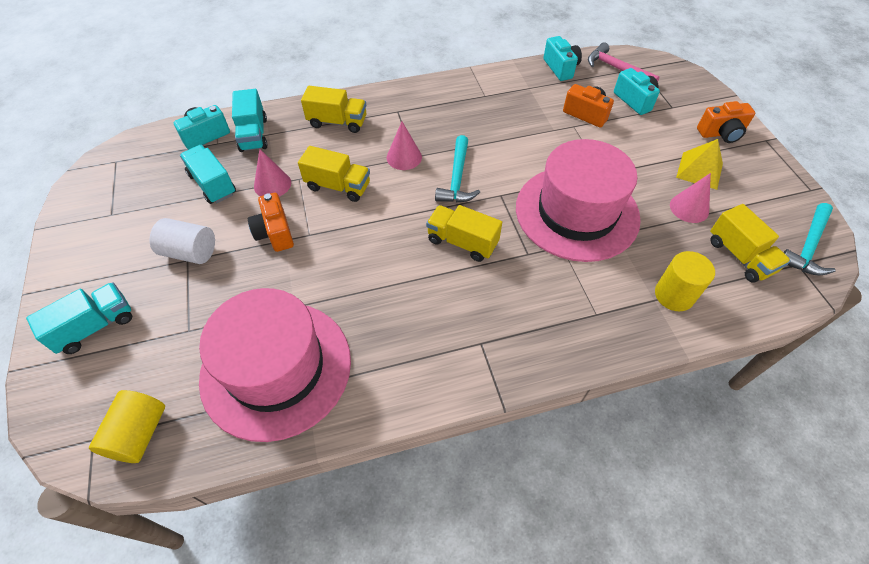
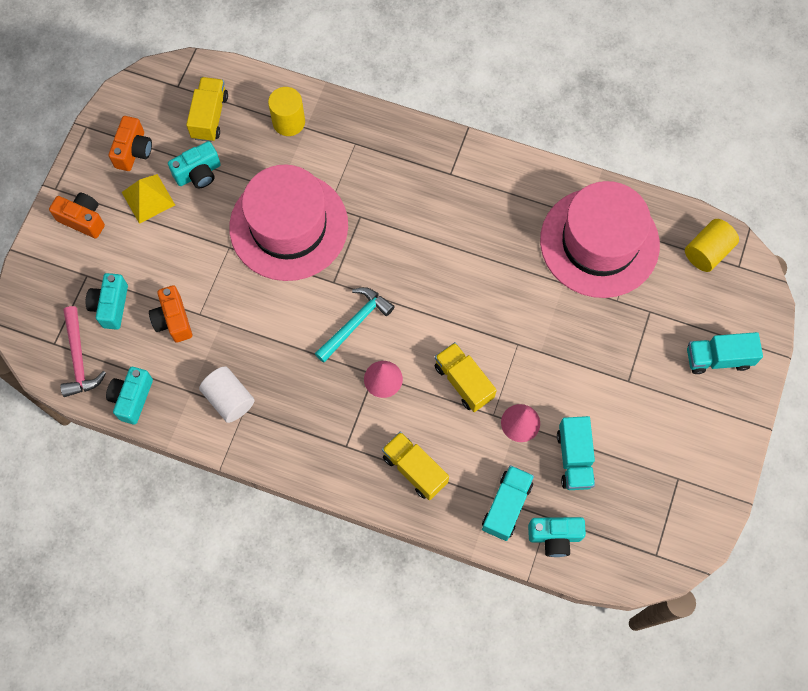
camera: 145 degrees left, 15 degrees up
white cylinder [150,218,215,264] -> white cylinder moved to [199,366,255,423]
orange camera [248,193,294,252] -> orange camera moved to [109,116,152,171]
yellow truck [426,205,502,262] -> none
pink cone [670,173,711,223] -> turquoise camera [168,141,221,188]
turquoise hammer [783,203,836,276] -> none

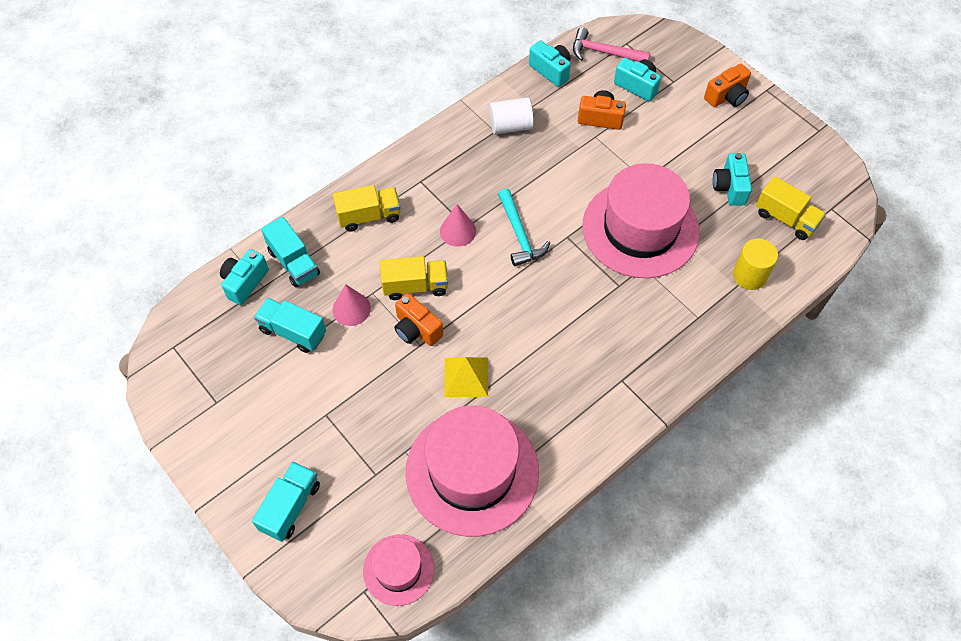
camera: 120 degrees right, 10 degrees down
orange camera [109,116,152,171] -> orange camera moved to [394,293,443,346]
yellow pyramid [122,174,175,224] -> yellow pyramid moved to [444,357,488,397]
yellow cylinder [685,219,739,272] -> pink hat [363,534,434,606]

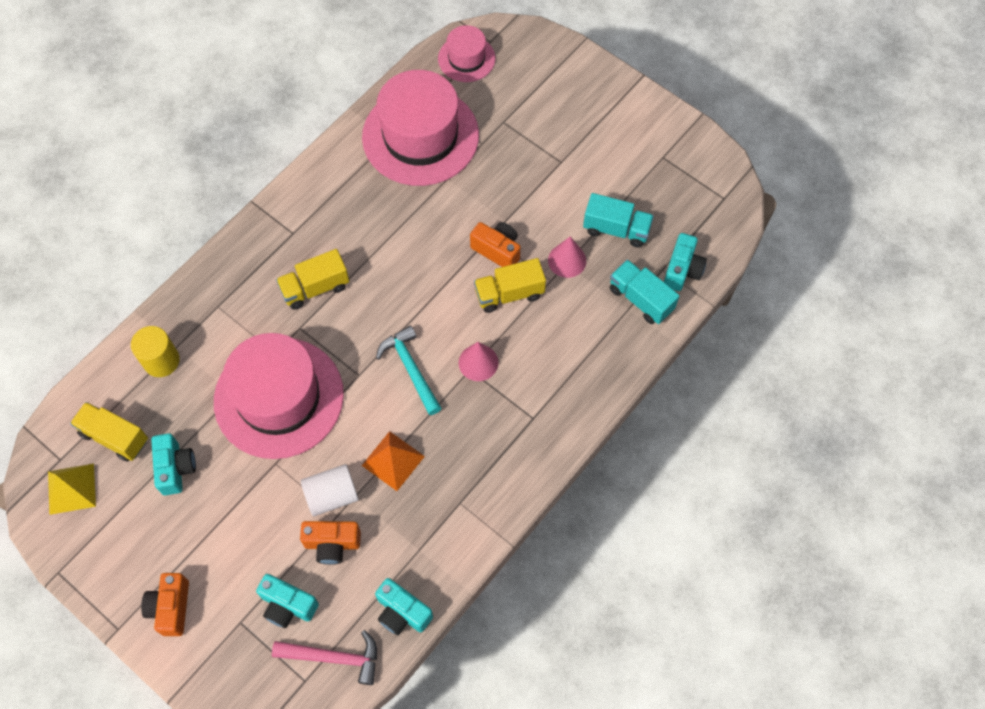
camera: 170 degrees right, 5 degrees up
turquoise truck [252,462,320,542] -> none
yellow truck [333,185,401,232] -> yellow truck moved to [276,249,349,310]
yellow pyramid [444,357,488,397] -> yellow pyramid moved to [48,464,96,515]
white cylinder [489,97,534,134] -> white cylinder moved to [301,464,359,516]
orange camera [704,64,751,107] -> orange camera turned 45 degrees counterclockwise [141,573,189,636]
none -> orange pyramid [361,431,425,491]

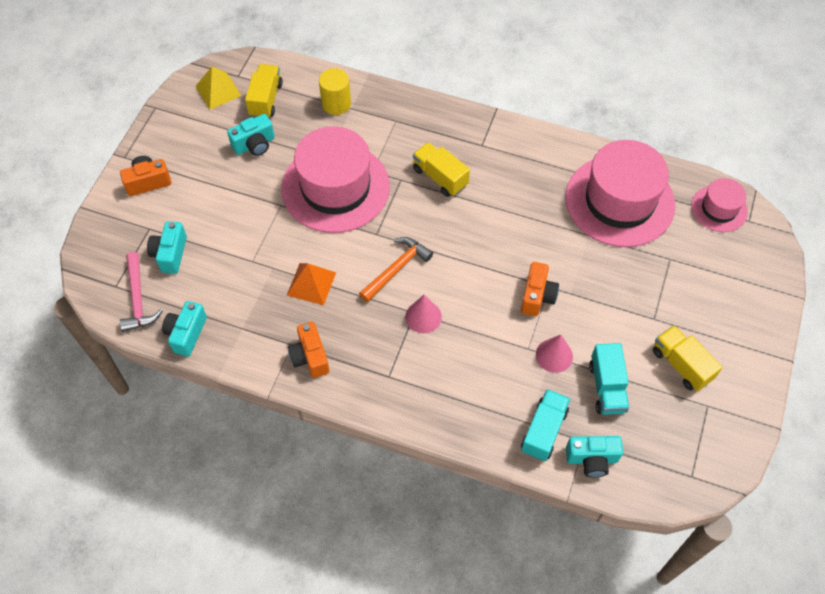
camera: 70 degrees right, 5 degrees down
orange camera [300,521,361,565] -> orange camera moved to [288,322,329,378]
white cylinder [301,464,359,516] -> none
turquoise hammer [376,325,442,415] -> orange hammer [359,237,433,302]
yellow truck [474,258,546,313] -> yellow truck moved to [653,325,723,391]

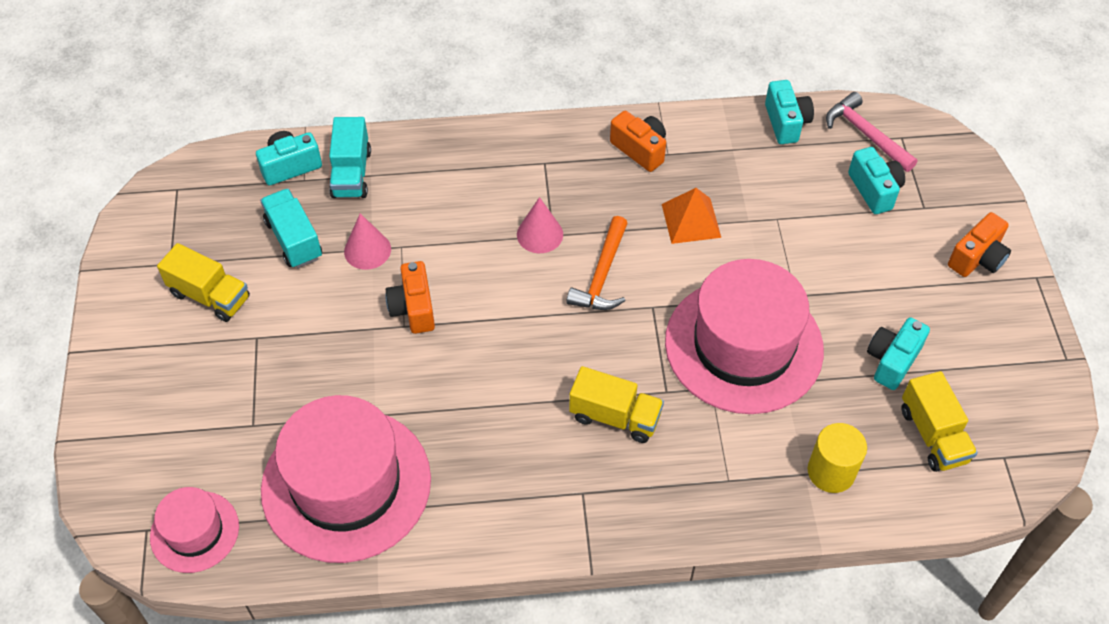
camera: 155 degrees right, 5 degrees down
yellow pyramid [196,66,242,109] -> none

